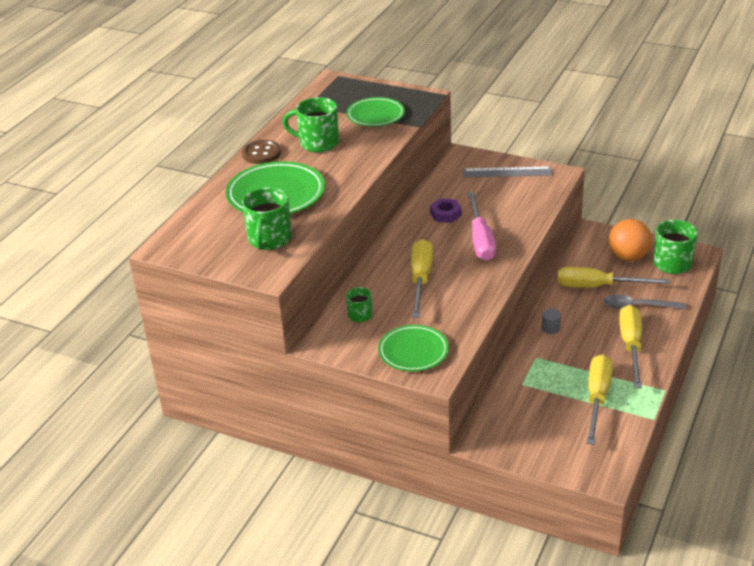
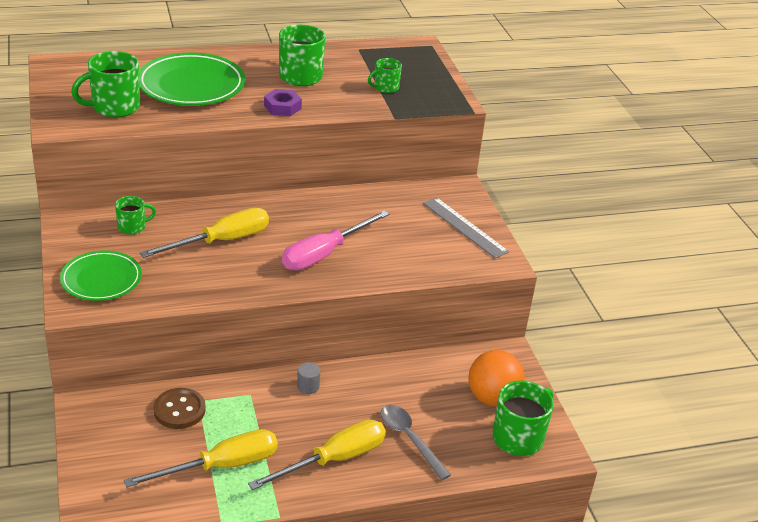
camera: 45 degrees right, 0 degrees up
brown button [242,140,281,164] -> brown button moved to [153,388,206,429]
green plate [346,97,405,127] -> green mug [368,58,402,93]
purple nut [430,198,462,223] -> purple nut moved to [264,89,302,116]
yellow screwdriver [557,267,670,288] -> none

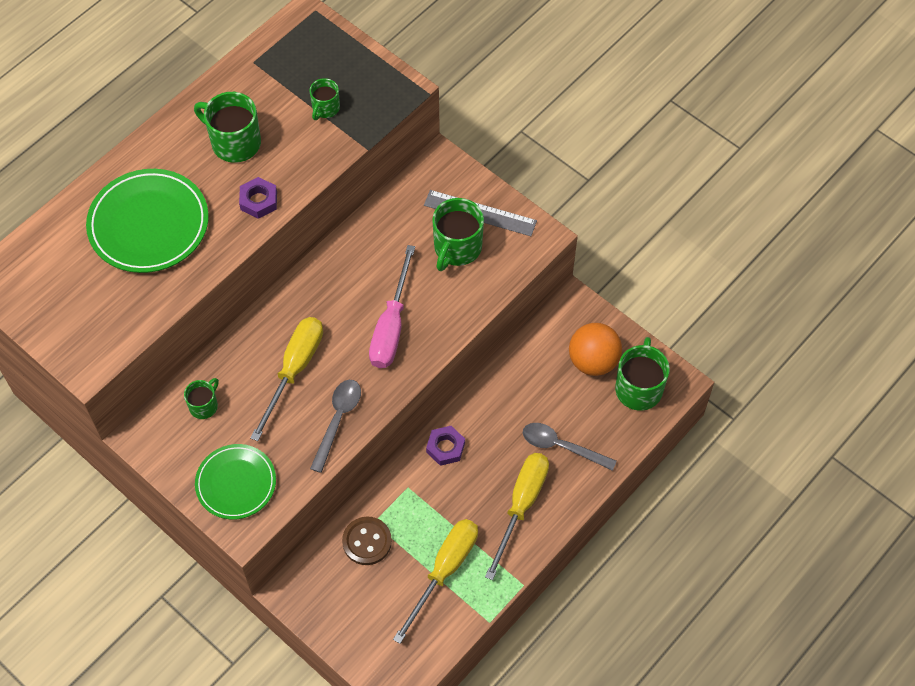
camera: 30 degrees left, 25 degrees up
green mug [71,51,140,117] -> green mug moved to [432,198,484,271]
grey cylinder [297,362,320,394] -> purple nut [426,426,465,466]
none -> grey spoon [310,380,361,473]

